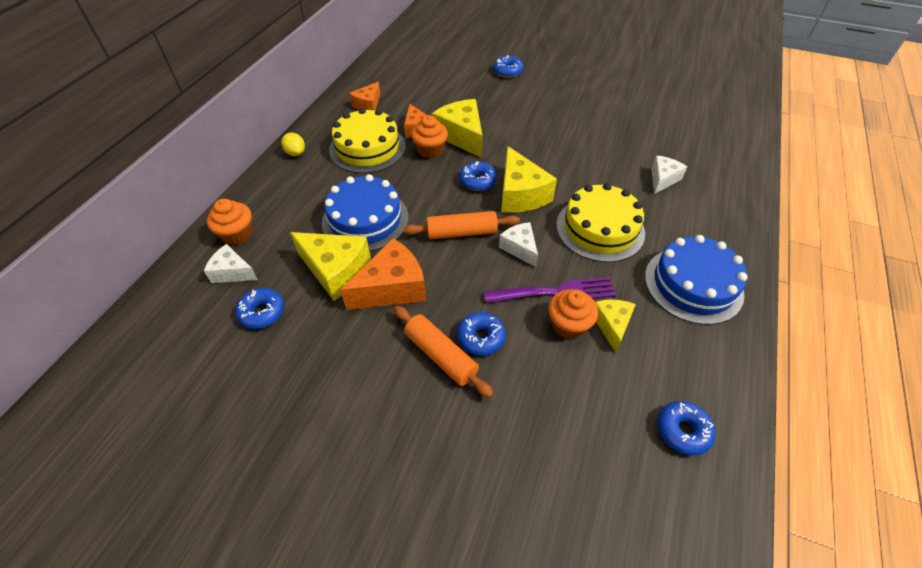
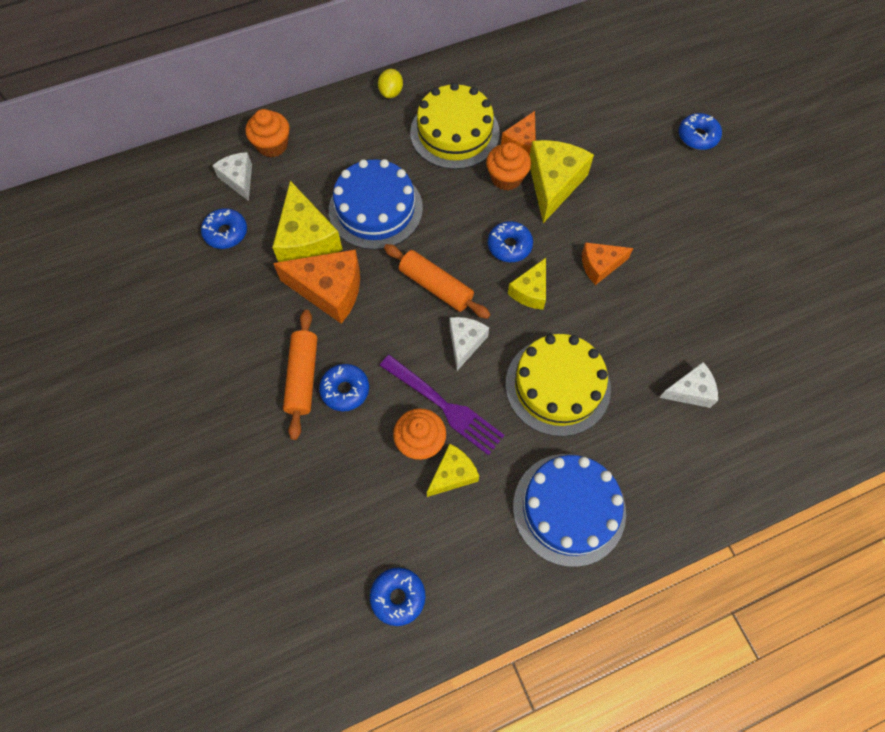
camera: 45 degrees right, 15 degrees up
orange cheese [349,82,380,110] -> orange cheese moved to [582,242,633,285]
yellow cheese [501,146,557,213] -> yellow cheese [508,258,546,310], size x0.59

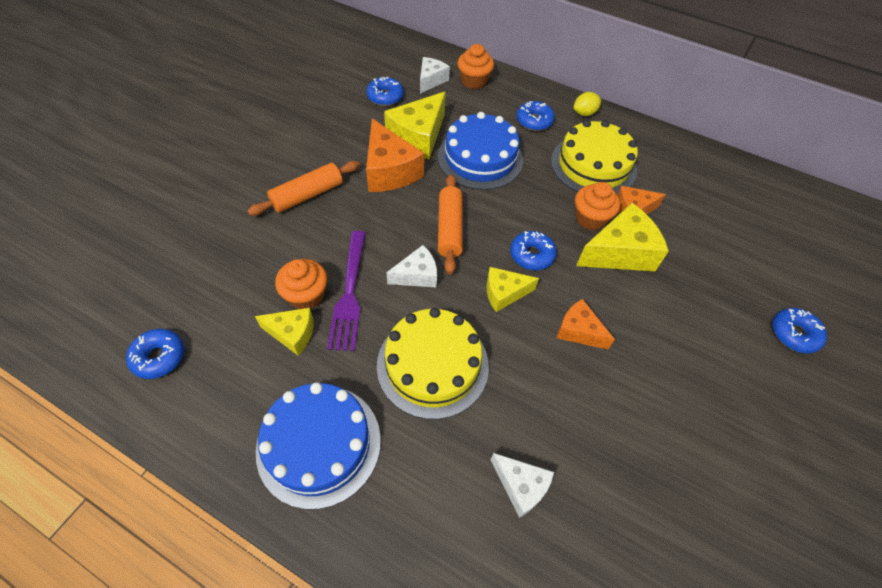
camera: 50 degrees right, 10 degrees down
blue donut [319,364,369,411] -> blue donut moved to [516,101,555,131]

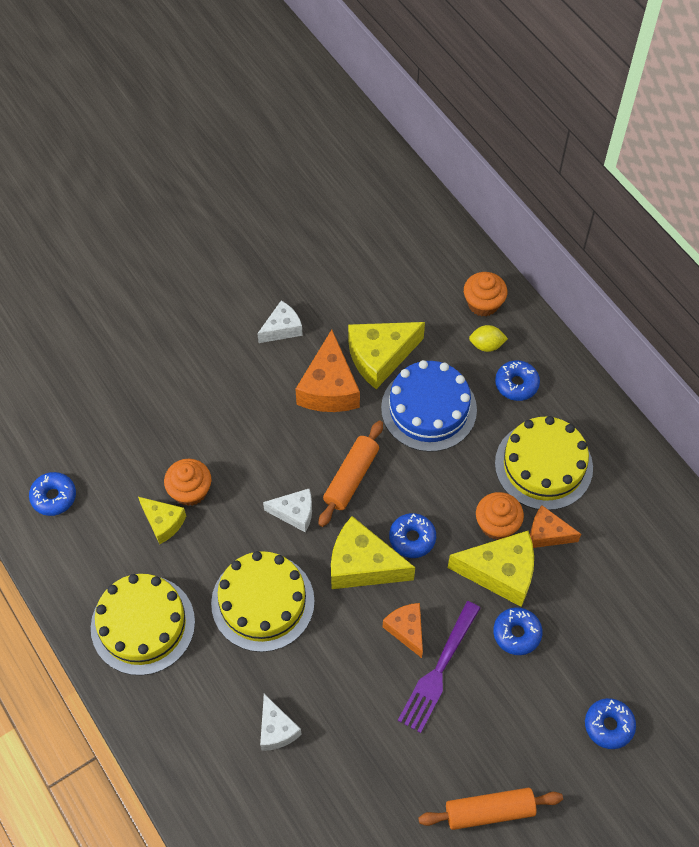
camera: 30 degrees right, 5 degrees up
orange rolling pin [248,161,359,216] -> orange rolling pin moved to [418,788,563,830]
blue cake [256,382,381,509] -> yellow cake [91,574,195,675]
purple fork [327,231,366,351] -> purple fork moved to [398,601,480,733]
blue donut [366,77,404,106] -> blue donut moved to [493,607,543,655]
white cheese [420,57,450,94] -> white cheese moved to [257,301,303,343]
yellow cheese [486,267,539,312] -> yellow cheese [331,516,415,589], size x1.68
yellow lemon [574,92,601,116] -> yellow lemon moved to [469,325,508,352]

